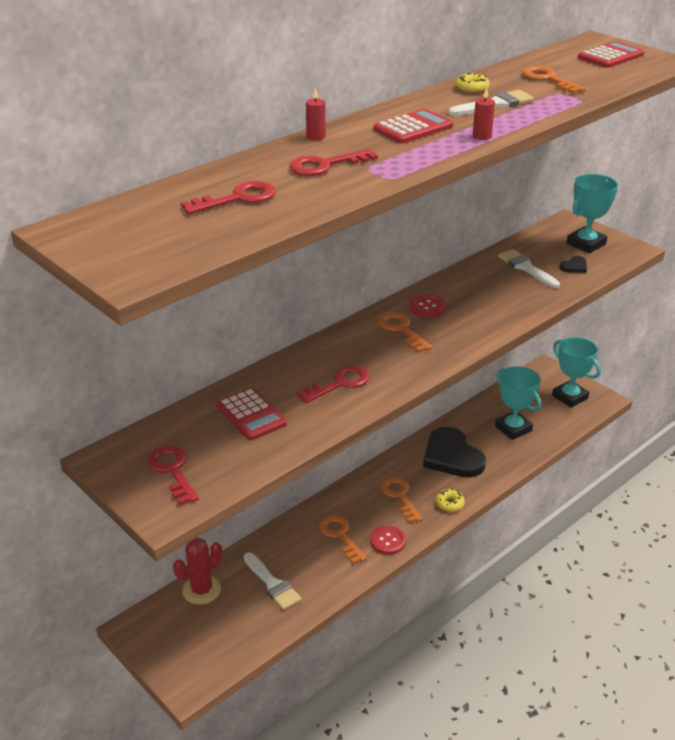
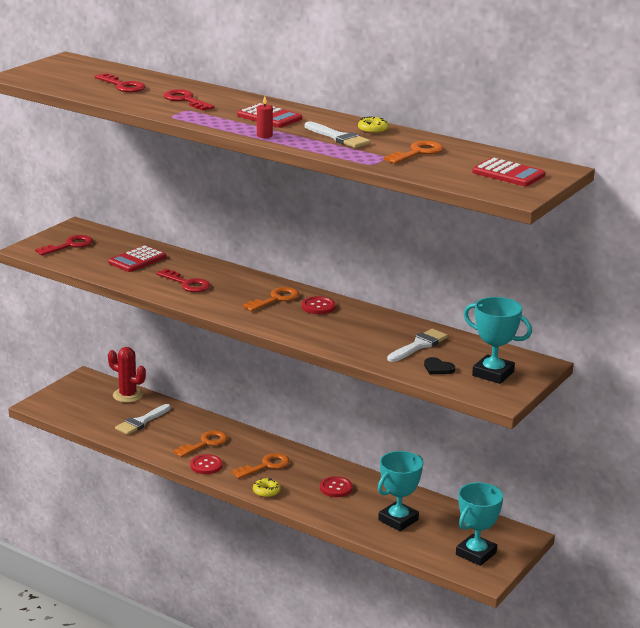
camera: 75 degrees right, 10 degrees down
red candle [306,88,326,141] -> none
black heart [423,427,486,478] -> red button [320,476,353,497]

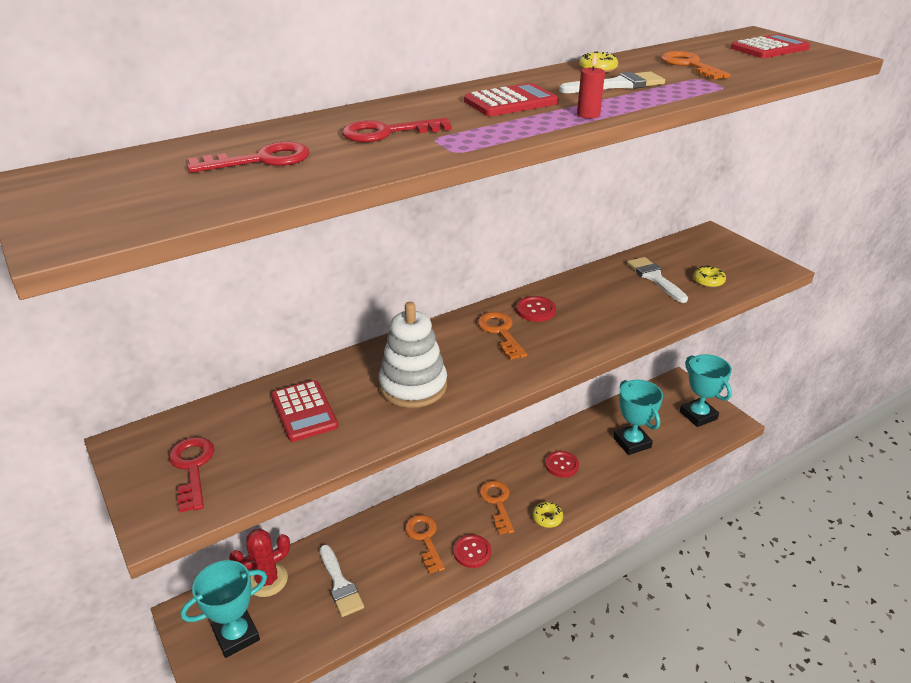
camera: 65 degrees left, 10 degrees up
red key [156,269,210,292] -> white stacking toy [379,302,447,408]
black heart [424,357,455,374] -> yellow donut [693,265,726,288]
turquoise trophy [464,297,532,384] -> turquoise trophy moved to [180,560,267,658]

